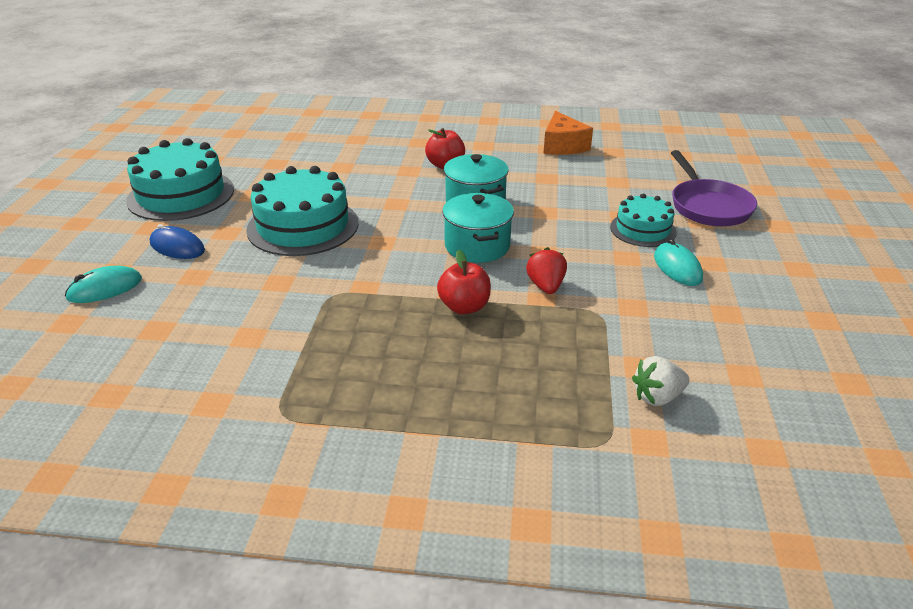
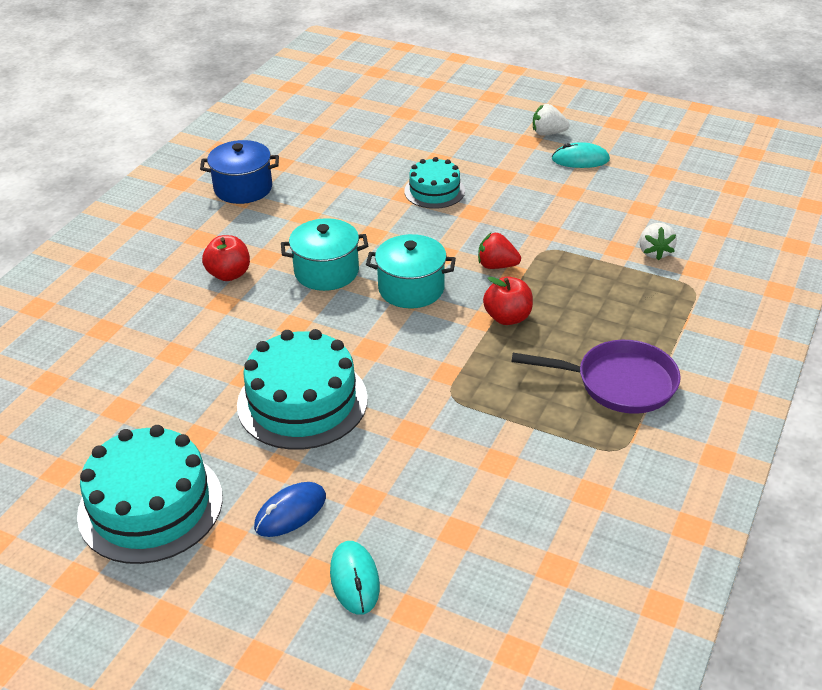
camera: 70 degrees left, 5 degrees up
orange cheese [543,111,593,155] -> blue pot [200,140,279,204]
turquoise mouse [654,239,703,286] -> turquoise mouse moved to [552,142,610,168]
purple pan [671,150,757,226] -> purple pan moved to [512,340,681,414]
none -> white strawberry [533,104,569,136]

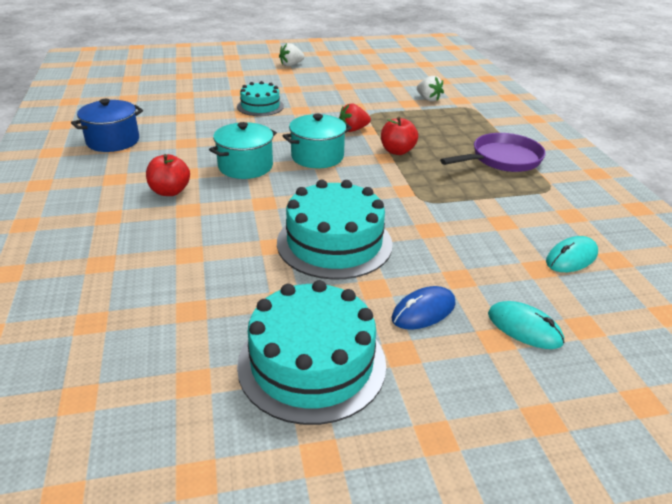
camera: 40 degrees left, 5 degrees down
blue mouse [254,482,326,537] -> blue mouse turned 45 degrees clockwise [392,286,456,329]
turquoise mouse [552,142,610,168] -> turquoise mouse moved to [546,236,598,272]

